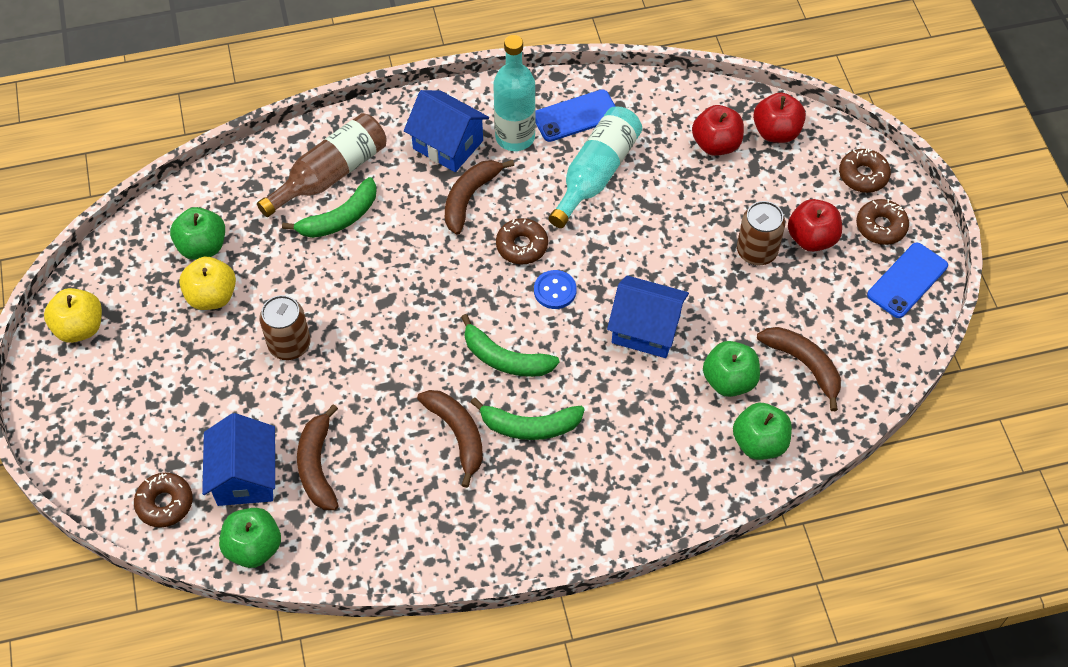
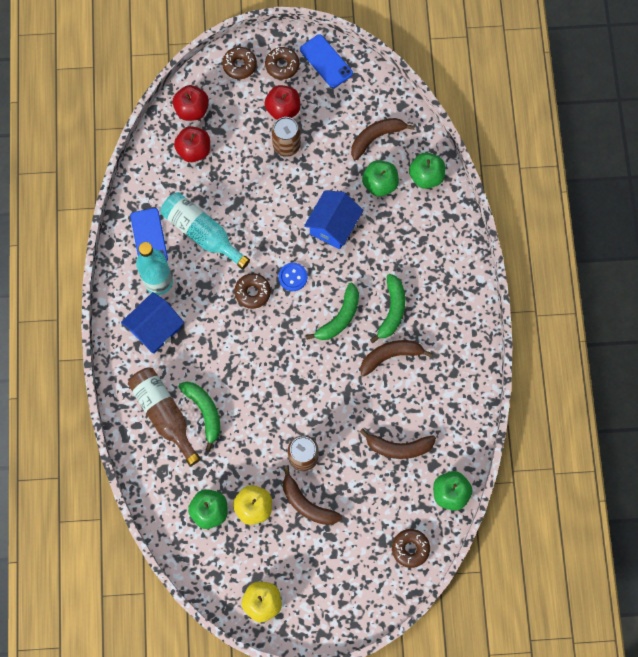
camera: 80 degrees left, 15 degrees up
blue house [202,413,275,506] -> none
brown banana [445,160,514,235] -> brown banana moved to [283,466,342,525]

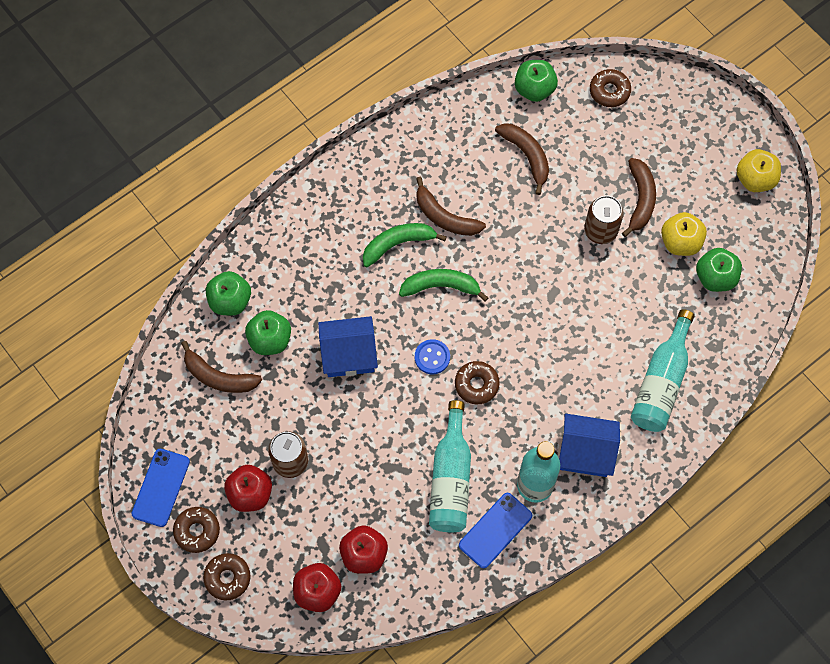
camera: 125 degrees left, 5 degrees down
brown bottle [128,367,201,466] -> turquoise bottle [631,309,694,432]
green banana [178,382,220,452] -> none

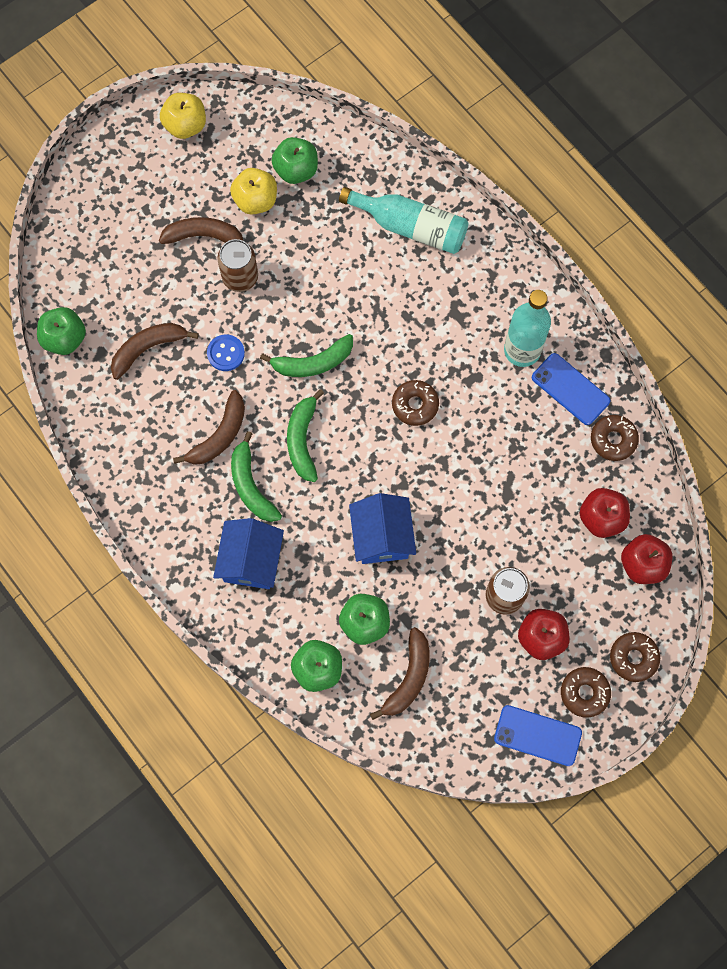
camera: 90 degrees left, 5 degrees up
blue button [415,339,450,374] -> blue button moved to [207,334,245,371]
turquoise bottle [429,400,471,532] -> none
blue house [559,414,620,477] -> blue house moved to [213,518,284,589]
brown donut [590,69,631,107] -> brown donut moved to [591,415,639,461]
none -> green banana [260,334,353,377]

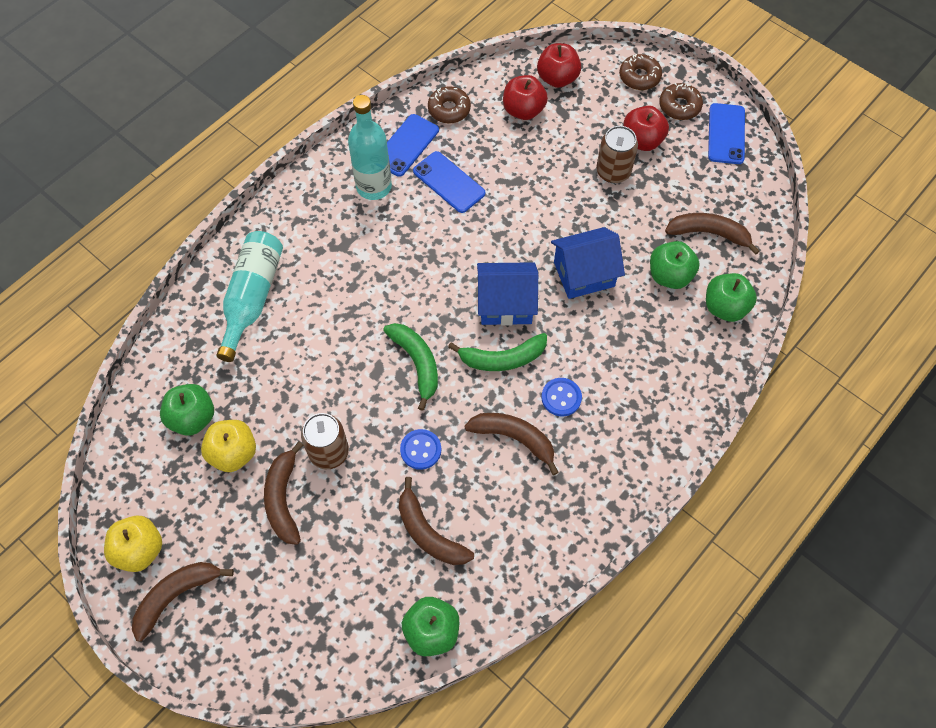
camera: 100 degrees left, 10 degrees down
blue house [213,518,284,589] -> blue house moved to [477,262,538,326]
green banana [231,431,282,522] -> blue button [541,378,582,416]
brown donut [392,380,439,426] -> none
none -> brown banana [132,562,234,642]
none -> blue phone [413,151,485,213]

